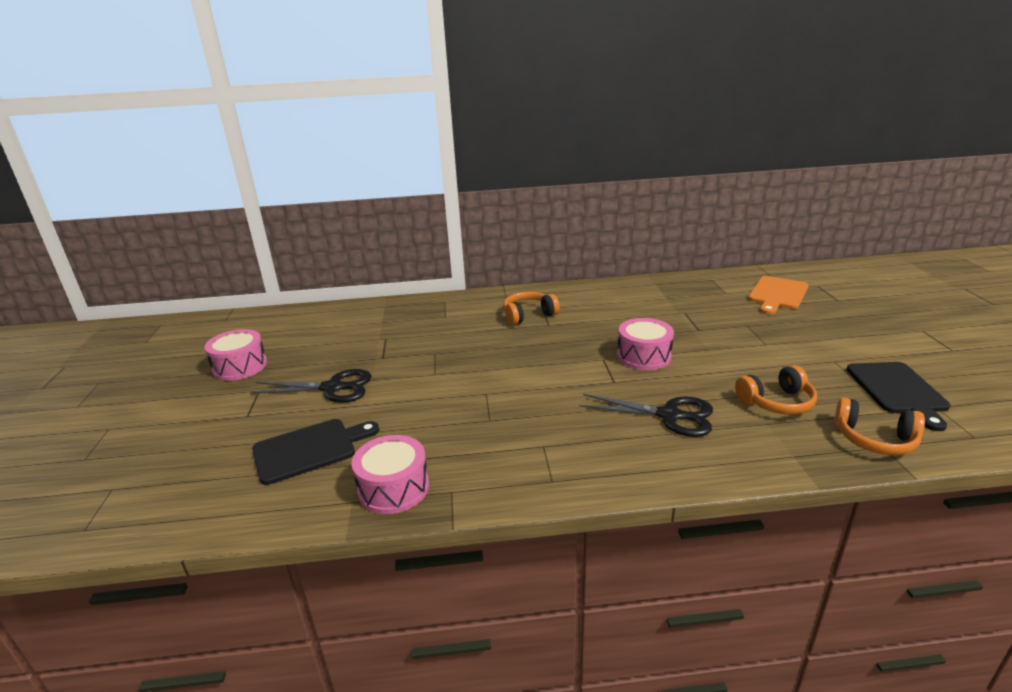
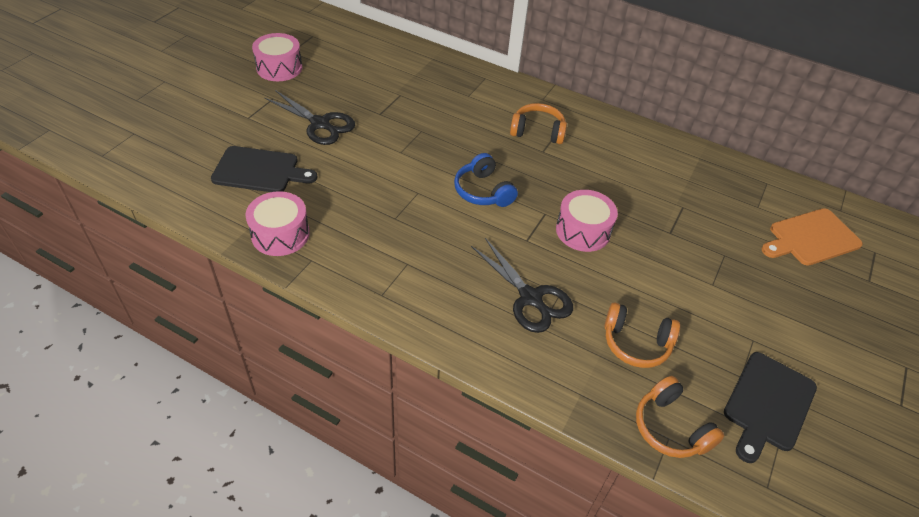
camera: 30 degrees right, 20 degrees up
none -> blue headphones [454,153,518,207]

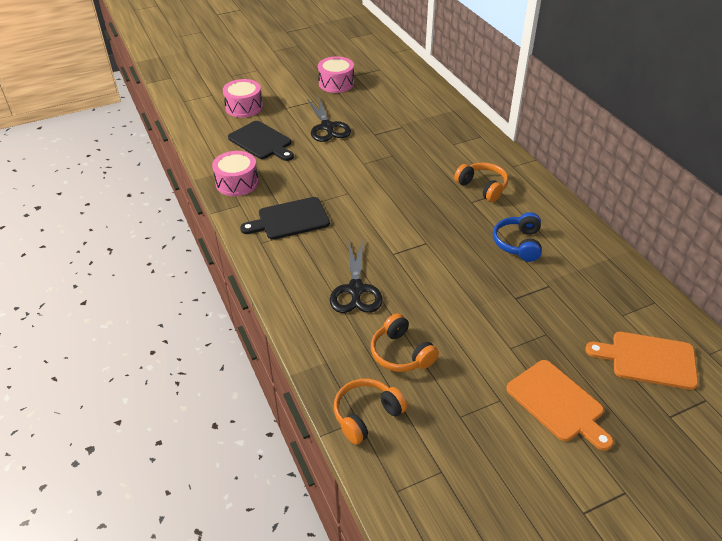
camera: 40 degrees right, 5 degrees down
blue headphones [454,153,518,207] -> blue headphones moved to [493,212,542,262]
pink drum [556,190,618,252] -> pink drum moved to [223,79,263,118]
orange headphones [636,376,724,458] -> orange headphones turned 45 degrees clockwise [334,379,408,445]
black cutting board [724,352,817,463] -> black cutting board moved to [240,197,330,240]
none -> orange cutting board [506,360,614,451]

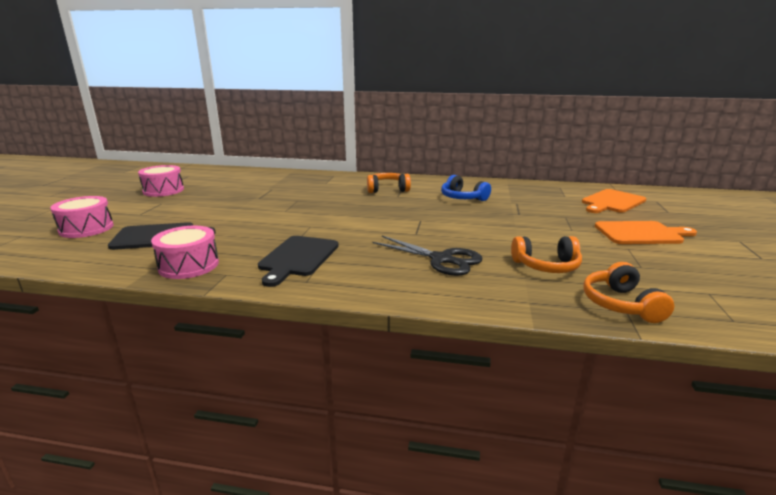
camera: 55 degrees left, 20 degrees down
black scissors [307,96,351,142] -> none

